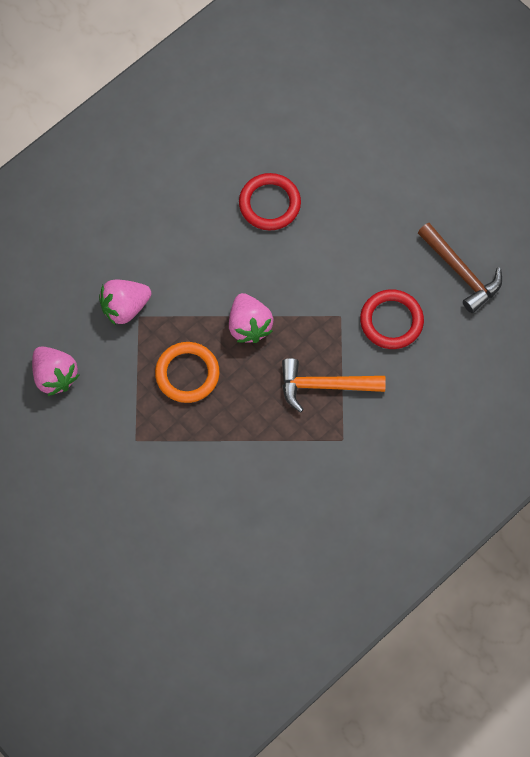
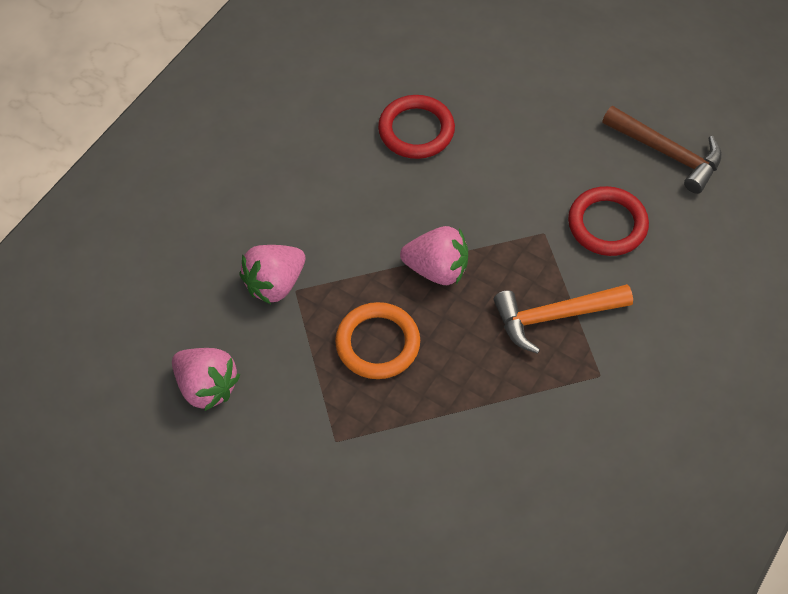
camera: 15 degrees left, 10 degrees down
pink strawberry [229,293,273,343] -> pink strawberry turned 45 degrees counterclockwise [400,226,468,285]

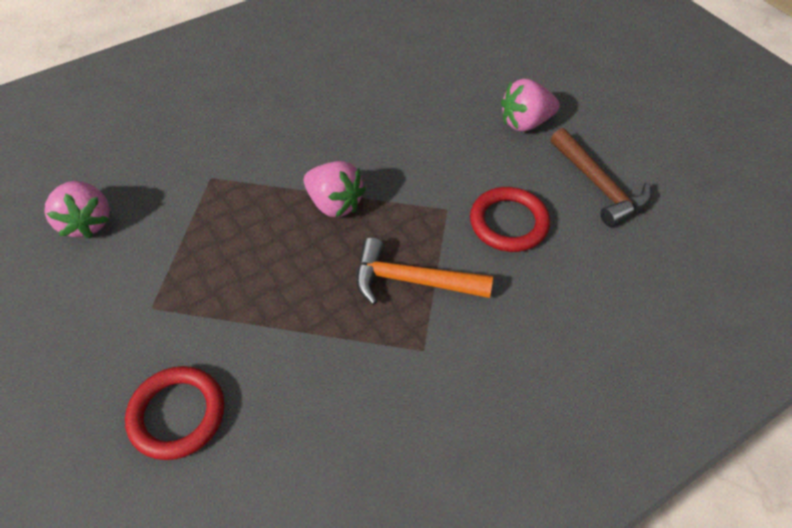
camera: 25 degrees right, 5 degrees down
pink strawberry [240,245,305,304] -> pink strawberry moved to [501,79,560,132]
orange ring [335,302,420,379] -> none
red ring [378,95,455,159] -> red ring moved to [125,366,225,460]

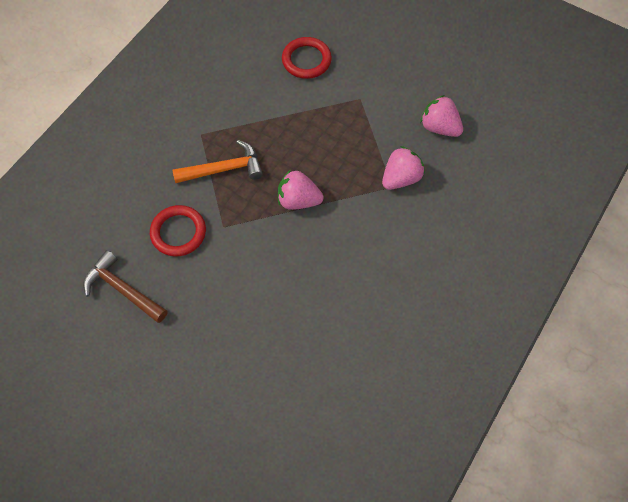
camera: 155 degrees right, 10 degrees up
pink strawberry [501,79,560,132] -> pink strawberry moved to [382,146,425,190]

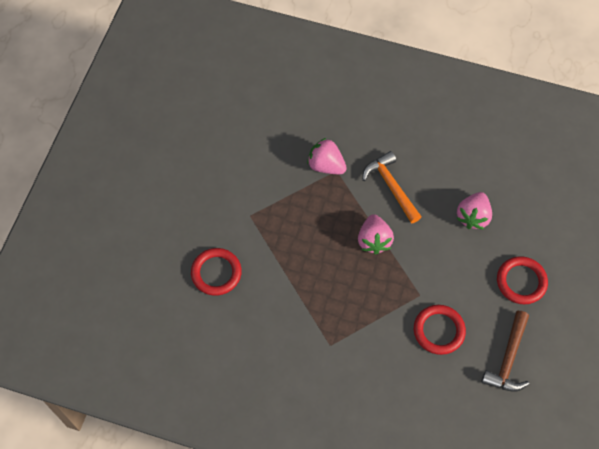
camera: 105 degrees left, 0 degrees up
orange hammer [173,140,263,183] -> orange hammer moved to [362,151,421,224]
pink strawberry [420,95,463,137] -> pink strawberry moved to [456,192,492,229]
none -> red ring [497,256,548,304]

